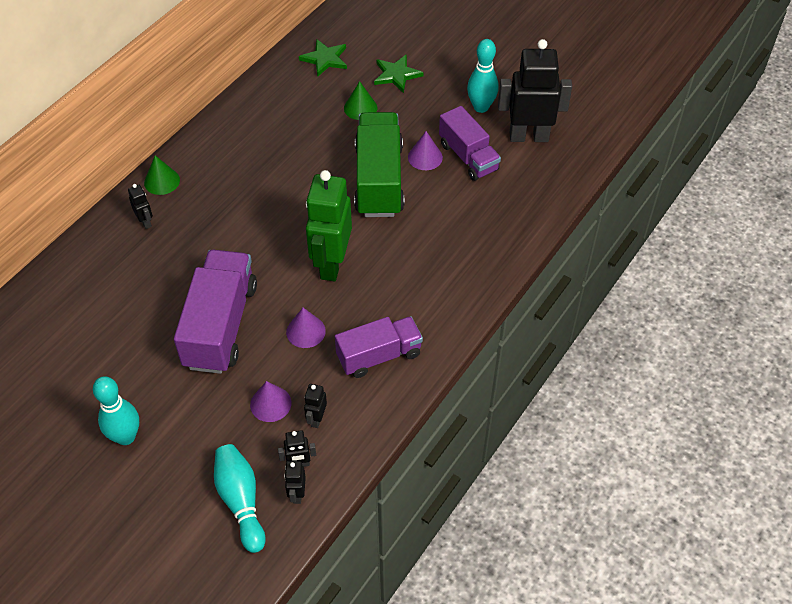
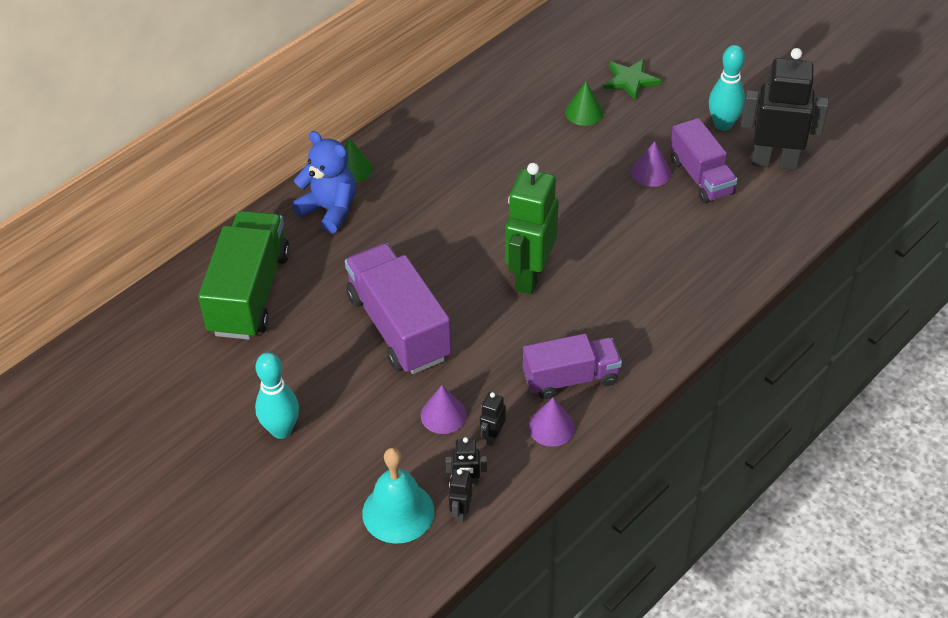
camera: 10 degrees right, 5 degrees down
black robot [128,184,153,229] -> blue teddy bear [292,131,356,234]
purple truck [174,250,257,374] -> purple truck turned 45 degrees counterclockwise [345,243,452,374]
turquoise bowling pin [214,444,265,553] -> turquoise bell [362,448,434,544]
purple cone [286,308,326,348] -> purple cone moved to [528,398,575,447]
green star [299,39,347,77] -> none
green truck [354,112,404,217] -> green truck moved to [198,211,290,340]

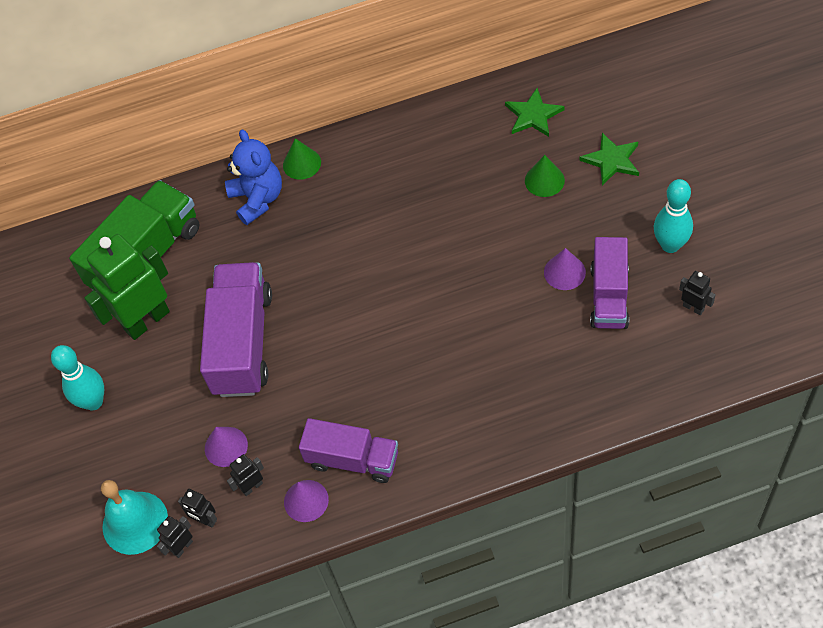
camera: 35 degrees right, 10 degrees up
green robot [505,163,559,294] -> green robot moved to [84,234,170,340]
black robot [741,48,829,170] -> black robot [679,271,716,315], size x0.43
none -> green star [505,88,565,137]

